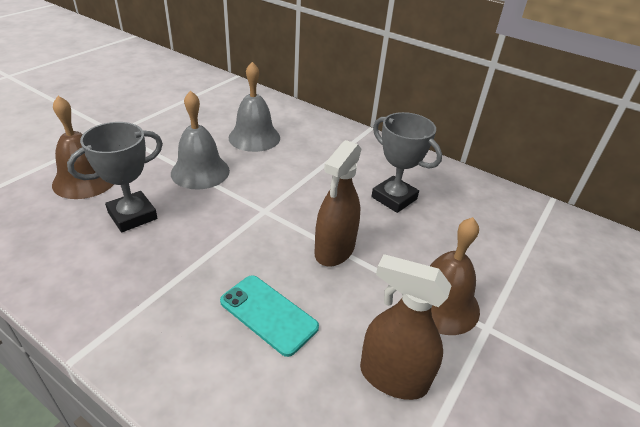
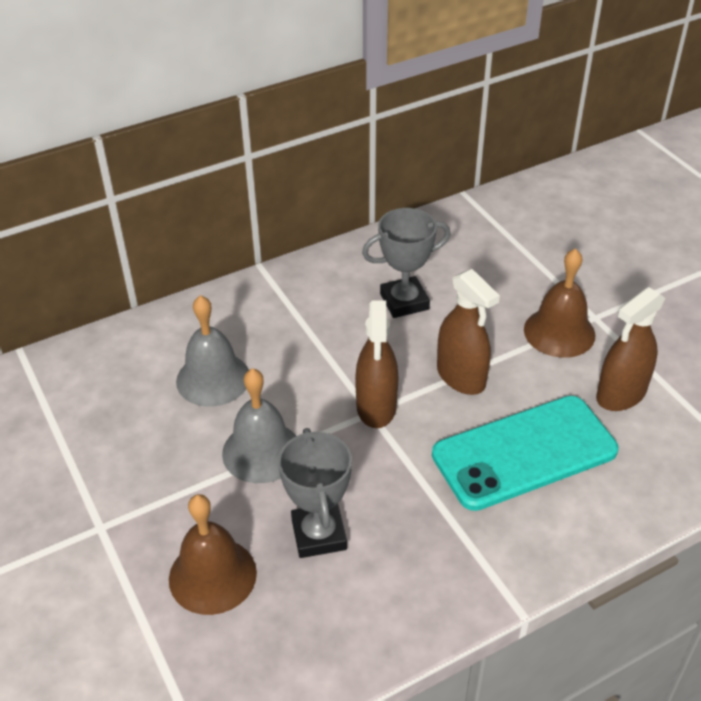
camera: 60 degrees left, 5 degrees up
turquoise phone [220,275,319,357] -> turquoise phone [432,396,618,511], size x1.76
none -> brown spray bottle [355,301,398,428]

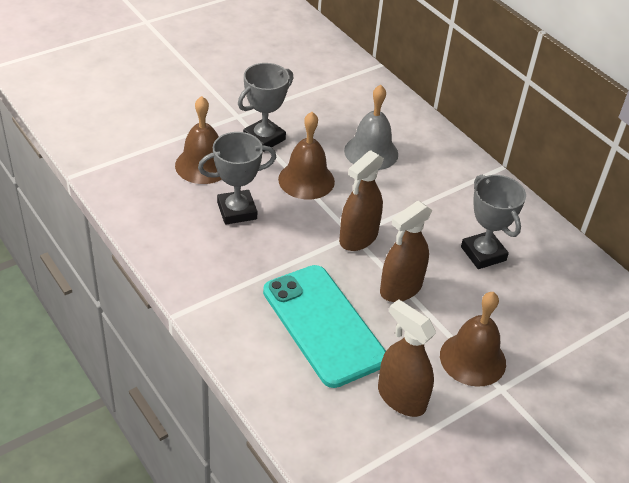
camera: 80 degrees right, 0 degrees up
grey bell [222,368,296,483] -> brown bell [278,112,335,200]
brown spray bottle [355,301,398,428] -> brown spray bottle turned 45 degrees counterclockwise [339,150,384,251]
none -> grey trophy [238,63,293,152]

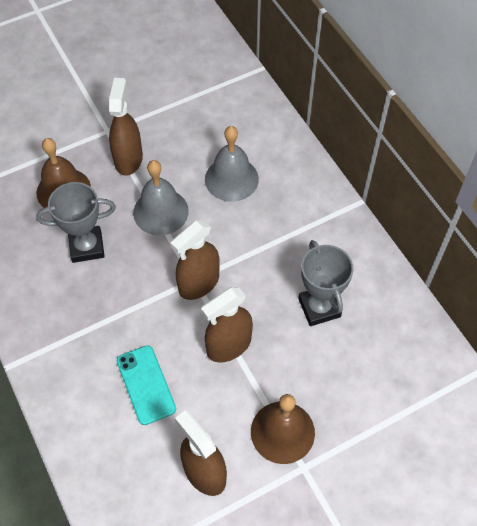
camera: 10 degrees right, 15 degrees up
grey trophy [238,63,293,152] -> brown spray bottle [109,78,143,176]
turquoise phone [263,265,386,388] -> turquoise phone [117,345,176,425], size x0.57
brown bell [278,112,335,200] -> grey bell [133,160,189,235]

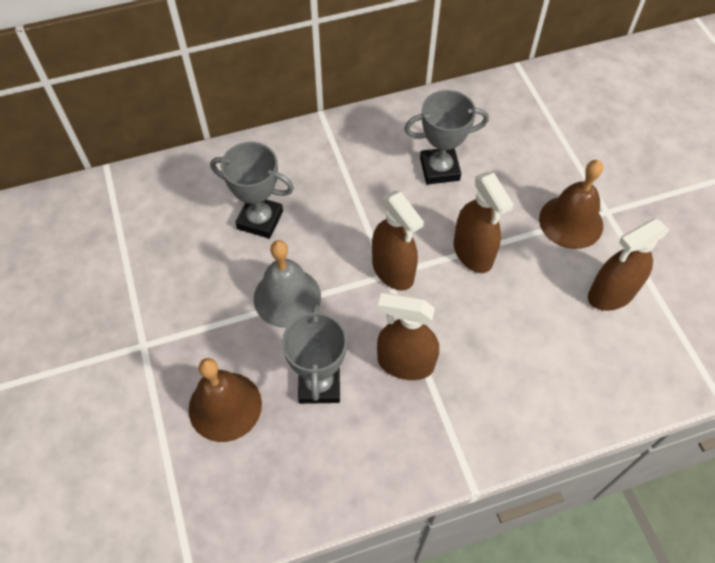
camera: 80 degrees left, 0 degrees up
brown spray bottle [109,78,143,176] -> brown spray bottle moved to [377,293,439,380]
turquoise phone [117,345,176,425] -> none
grey bell [205,126,259,202] -> grey trophy [210,142,294,239]

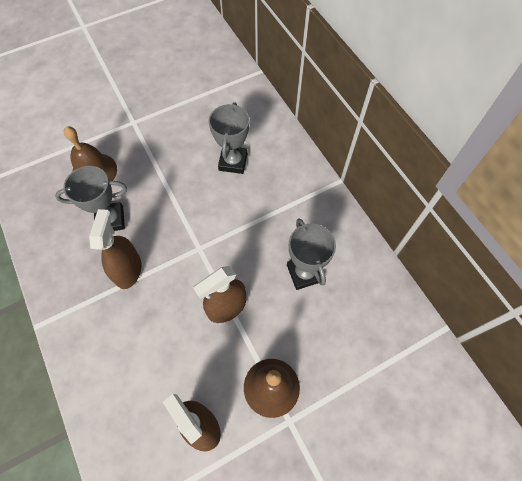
camera: 80 degrees right, 5 degrees up
grey bell [254,240,321,328] -> none
brown spray bottle [372,191,424,290] -> none

